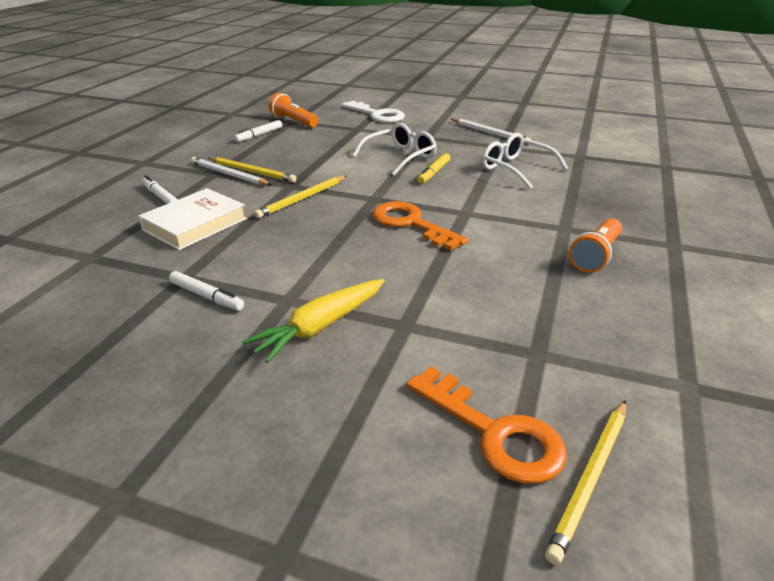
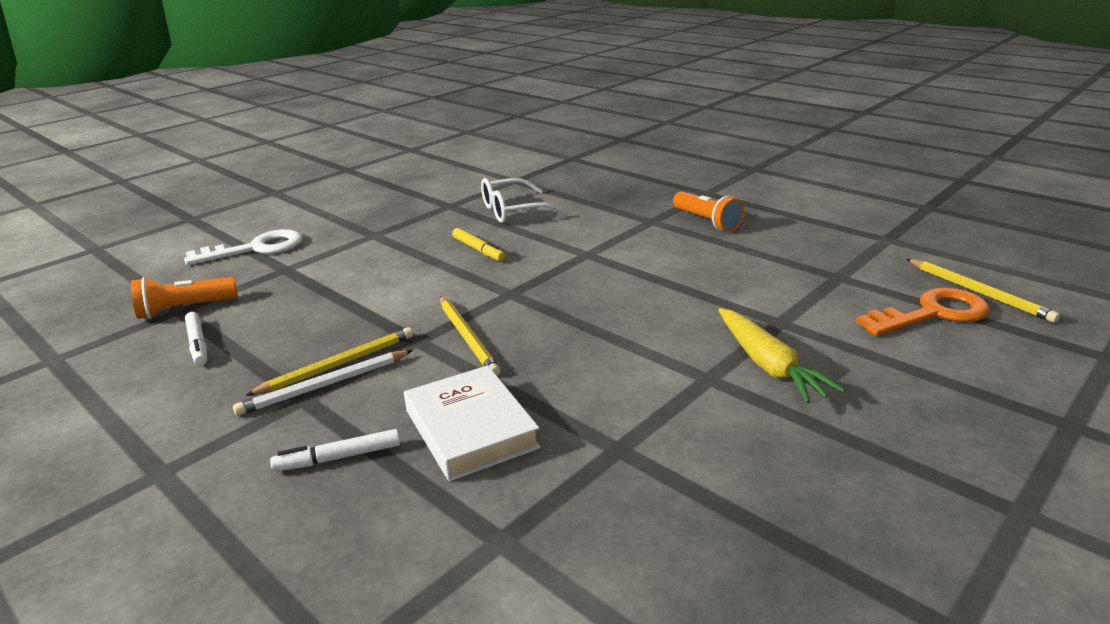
camera: 65 degrees left, 5 degrees down
white marker [169,271,244,310] -> none
white glasses [352,123,437,175] -> none
orange key [372,201,468,250] -> none
white pencil [451,119,531,144] -> none

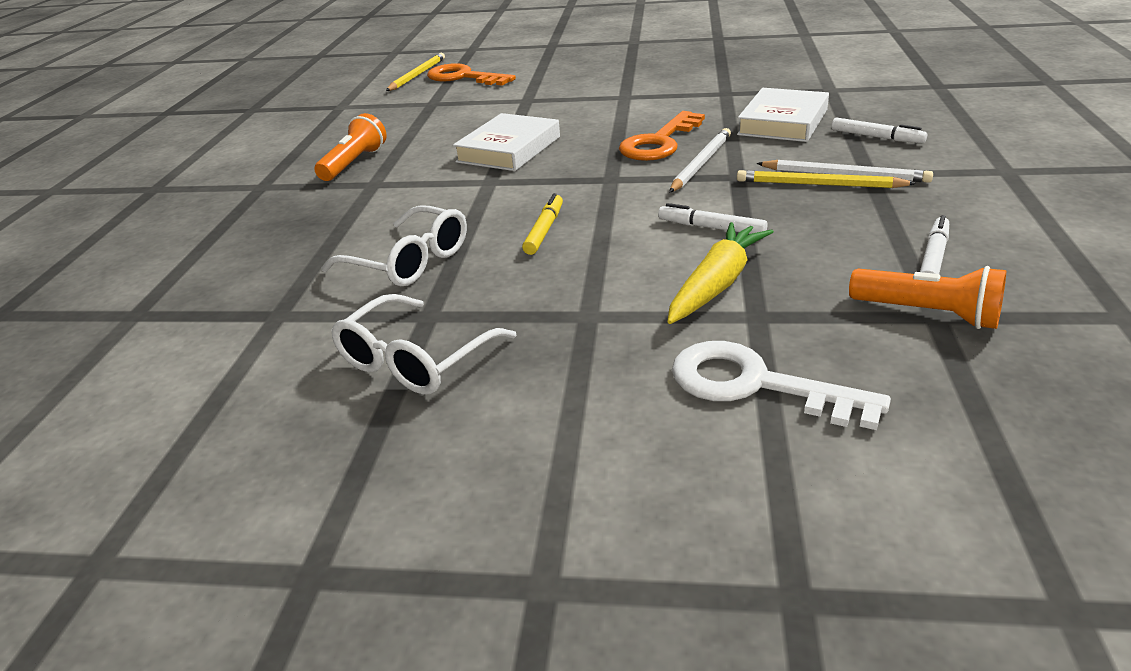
camera: 125 degrees left, 5 degrees up
yellow pencil [440,296,500,375] -> white pencil [669,128,731,193]
yellow carrot [718,308,845,403] -> yellow carrot moved to [667,222,774,324]
none -> white glasses [331,294,517,395]
none -> white book [453,113,560,171]
none -> orange key [619,111,705,161]
none -> white marker [658,203,768,234]

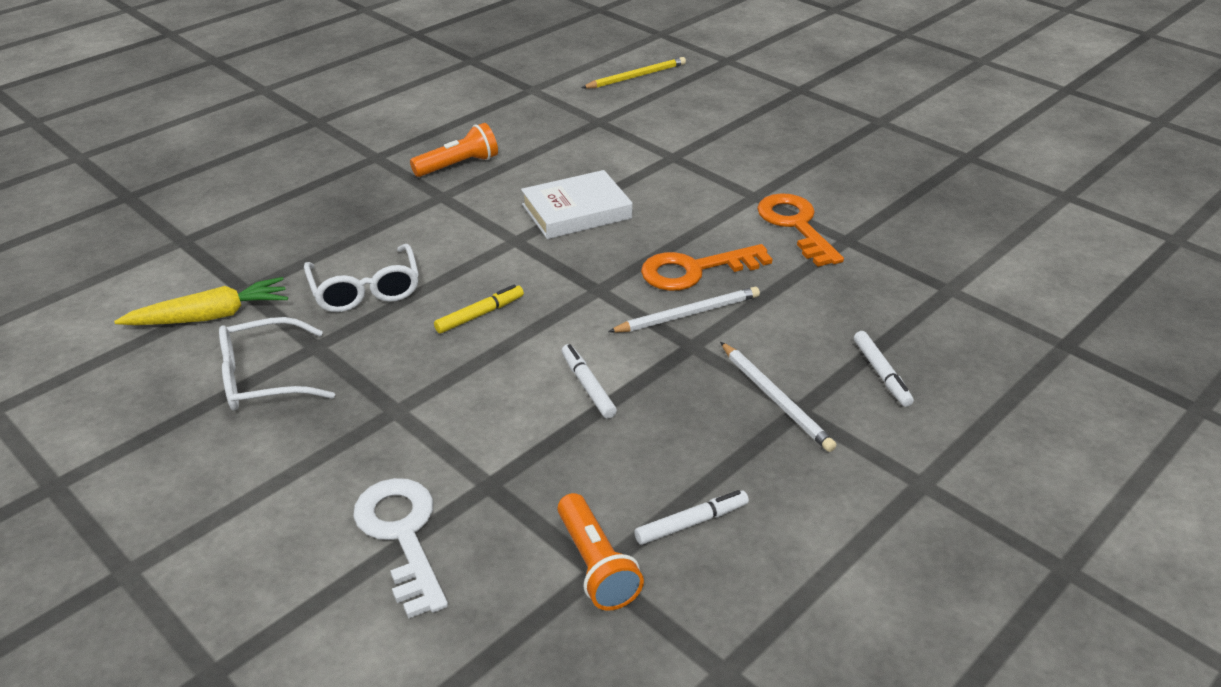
camera: 35 degrees right, 5 degrees up
orange key [427,63,516,86] -> orange key moved to [757,193,844,267]
yellow carrot [667,222,774,324] -> yellow carrot moved to [114,277,288,325]
white book [737,88,829,142] -> none
yellow pencil [737,170,917,188] -> none

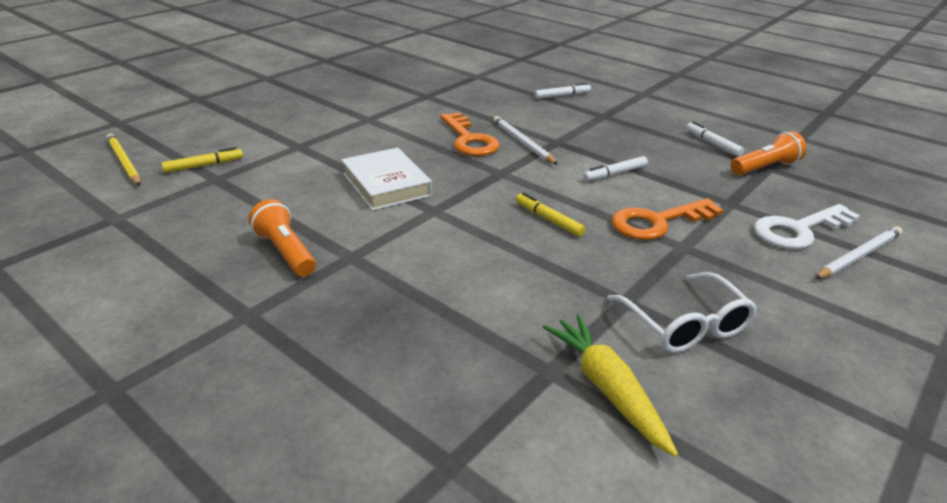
camera: 95 degrees left, 5 degrees down
white glasses [304,244,419,312] -> none
white pencil [720,342,837,452] -> white pencil moved to [815,226,902,279]
orange key [757,193,844,267] -> orange key moved to [611,198,723,240]
none -> yellow marker [161,147,243,173]

